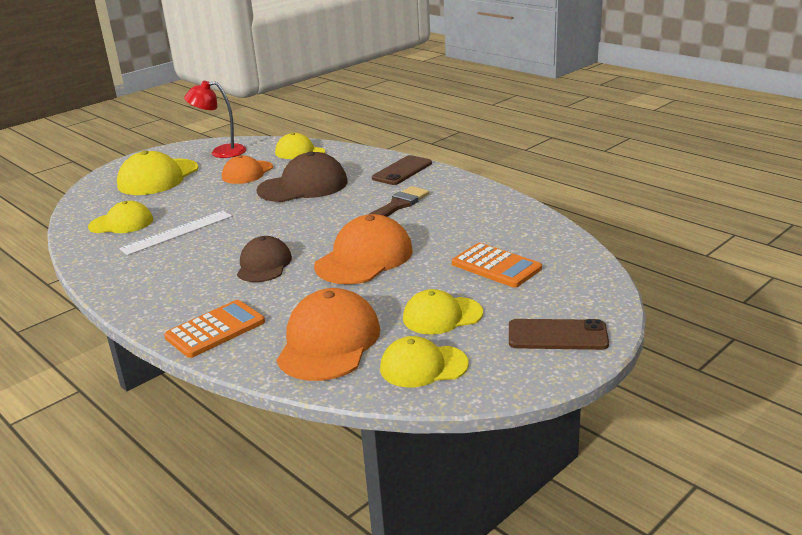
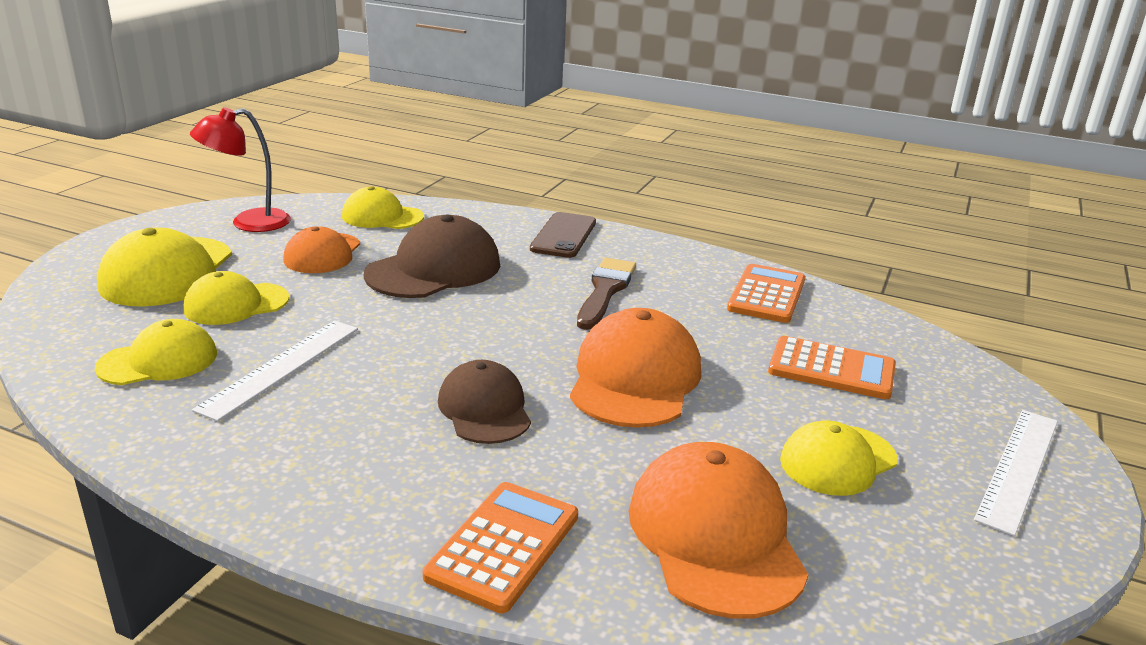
camera: 25 degrees left, 0 degrees up
yellow cap [380,336,469,388] -> yellow cap moved to [184,271,289,325]
brown phone [509,319,609,350] -> white ruler [974,410,1058,536]
none -> orange calculator [727,264,805,323]

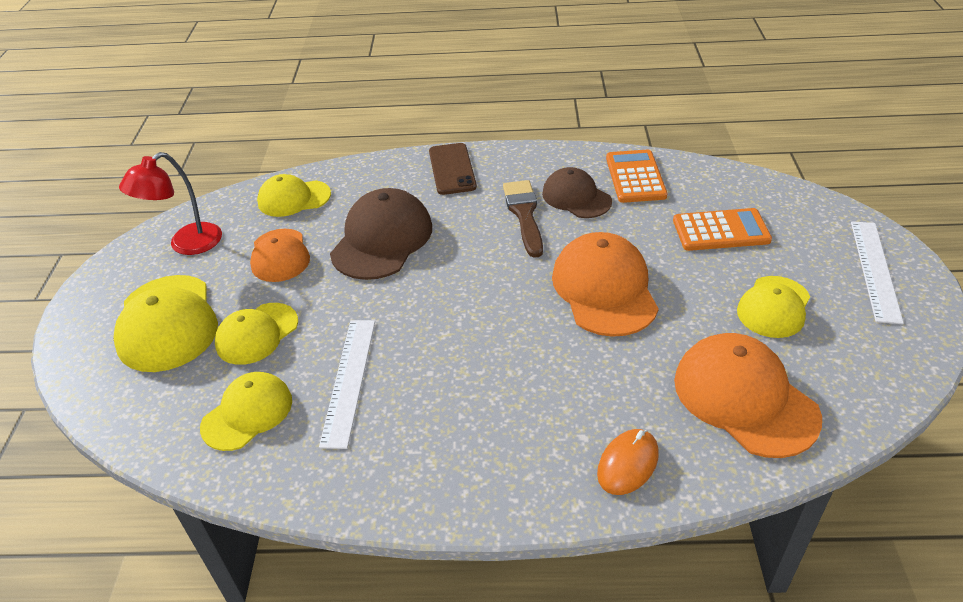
camera: 20 degrees left, 15 degrees up
orange calculator [423,482,578,613] -> orange mouse [597,429,659,495]
brown cap [438,360,531,444] -> brown cap moved to [542,167,612,218]

